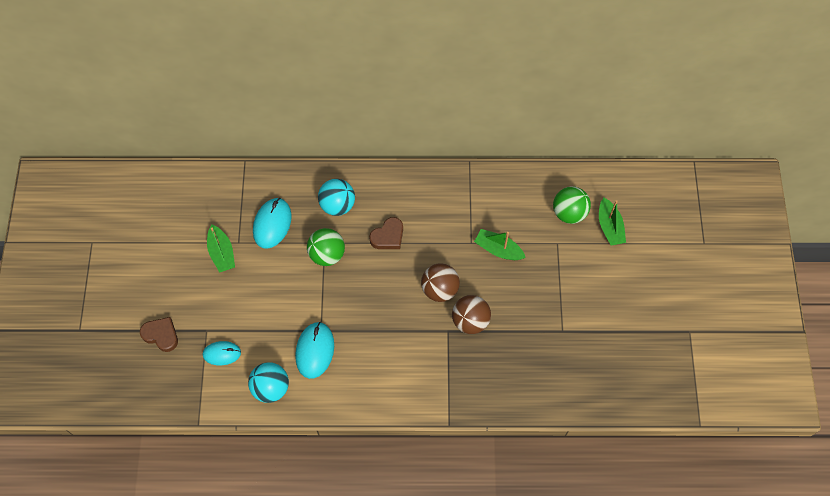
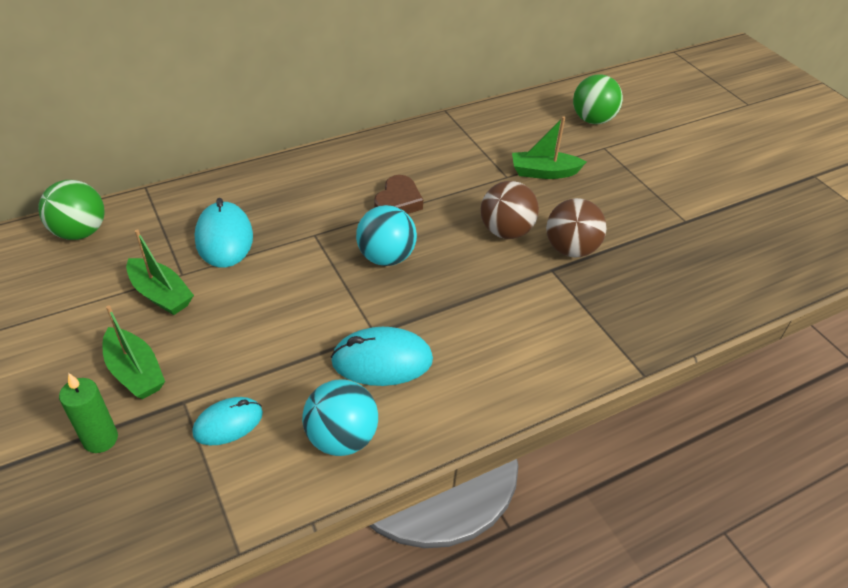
camera: 30 degrees left, 20 degrees down
brown heart [140,317,178,352] -> green candle [59,373,118,453]
turquoise mouse [295,322,334,379] -> turquoise mouse turned 75 degrees counterclockwise [331,327,433,386]
green ball [307,228,345,266] -> green ball moved to [38,180,105,240]
turquoise ball [318,179,355,216] -> turquoise ball moved to [356,205,417,266]
green boat [599,198,626,246] -> green boat moved to [103,306,165,399]

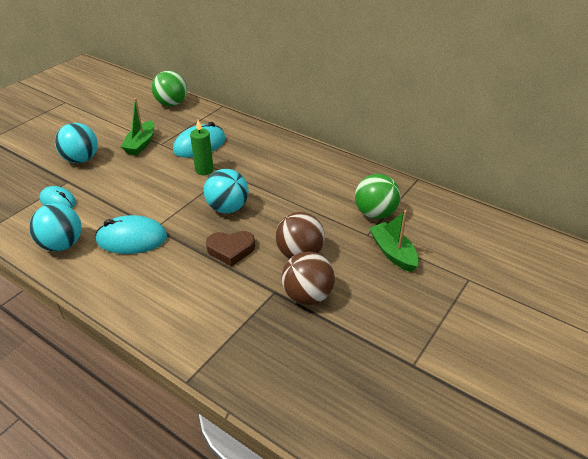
camera: 65 degrees right, 5 degrees down
green candle [59,373,118,453] -> green candle moved to [190,120,214,175]
green boat [103,306,165,399] -> turquoise ball [55,123,98,163]
turquoise mouse [331,327,433,386] -> turquoise mouse turned 60 degrees counterclockwise [95,215,167,254]
brown heart [374,175,423,214] -> brown heart moved to [206,231,255,267]
green ball [573,74,623,124] -> green ball moved to [355,174,401,219]

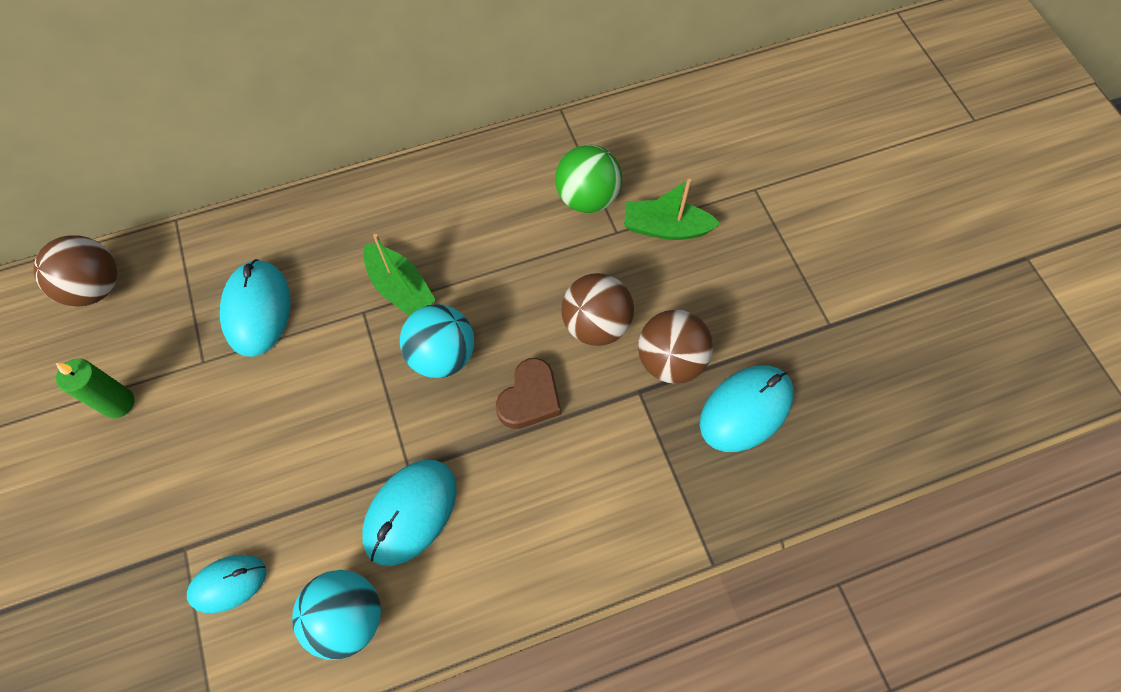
camera: 55 degrees left, 25 degrees up
turquoise ball [55,123,98,163] -> none
green boat [121,98,154,155] -> green boat moved to [363,234,436,316]
green ball [152,71,187,106] -> brown ball [34,236,117,307]
green candle [190,120,214,175] -> green candle moved to [56,359,134,418]
none -> turquoise mouse [700,365,794,452]

